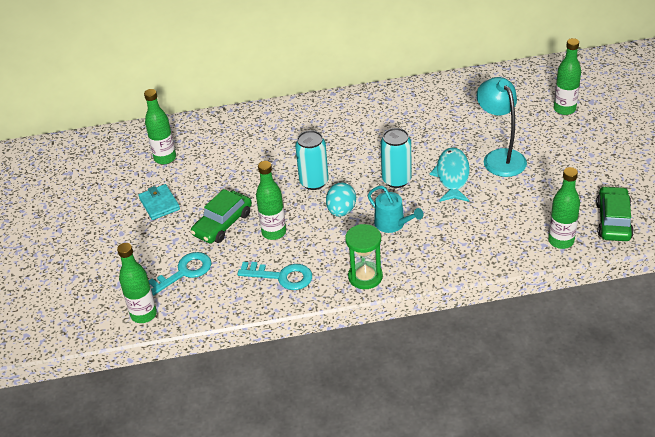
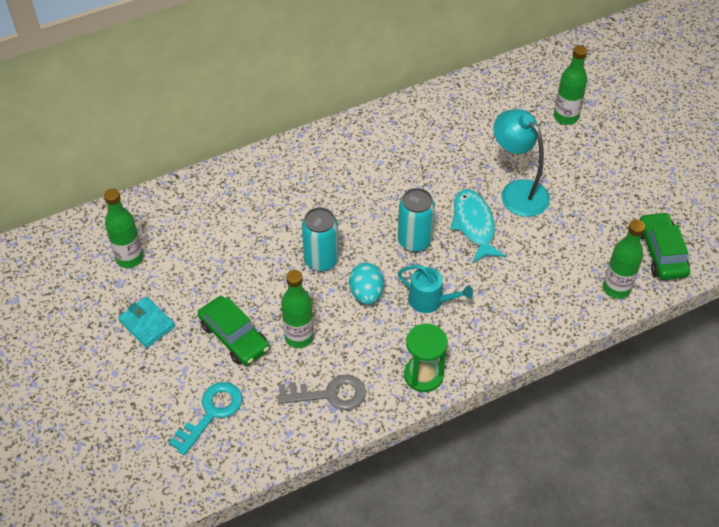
camera: 20 degrees left, 10 degrees up
green bottle [117,243,157,323] -> none
green car [191,189,252,243] -> green car turned 60 degrees counterclockwise [198,296,270,366]
turquoise key [238,262,312,290] -> grey key [277,375,366,410]

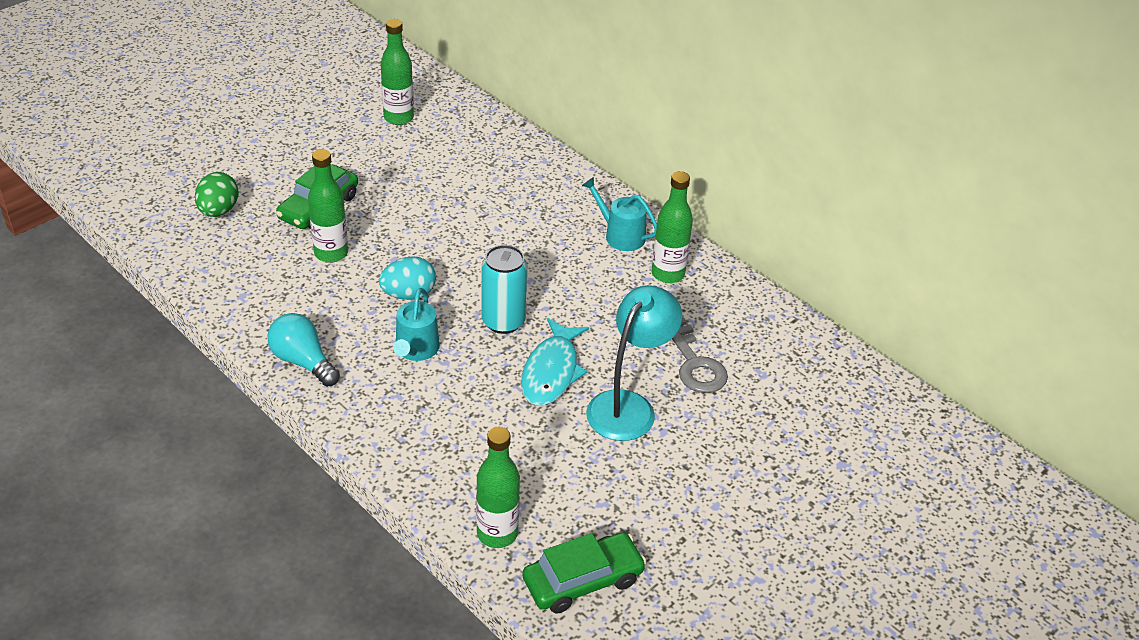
camera: 70 degrees right, 10 degrees down
turquoise wallet [118,297,175,348] -> none
turquoise key [169,382,242,455] -> green egg [195,172,239,217]
grey key [277,375,366,410] -> grey key moved to [672,317,728,393]
turquoise can [302,207,339,272] -> none
green hourglass [404,324,448,392] -> turquoise light bulb [267,313,340,387]
turquoise fish [450,189,505,263] -> turquoise fish turned 135 degrees clockwise [521,318,589,406]
green bottle [554,45,587,125] -> green bottle moved to [651,171,693,283]
none -> turquoise watering can [582,177,657,251]

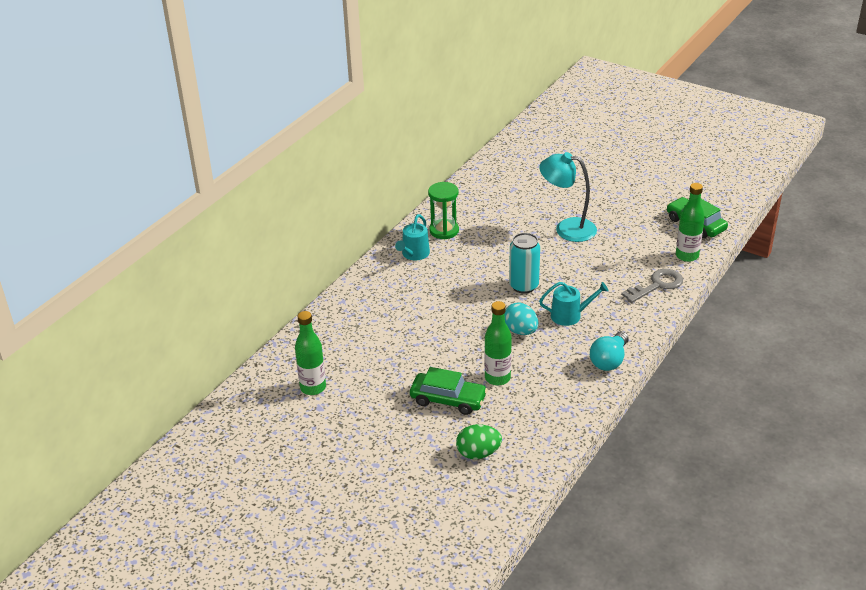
camera: 100 degrees left, 5 degrees down
turquoise fish [521,318,589,406] -> none
green bottle [651,171,693,283] -> green hourglass [428,182,459,239]
grey key [672,317,728,393] -> grey key moved to [621,269,683,303]

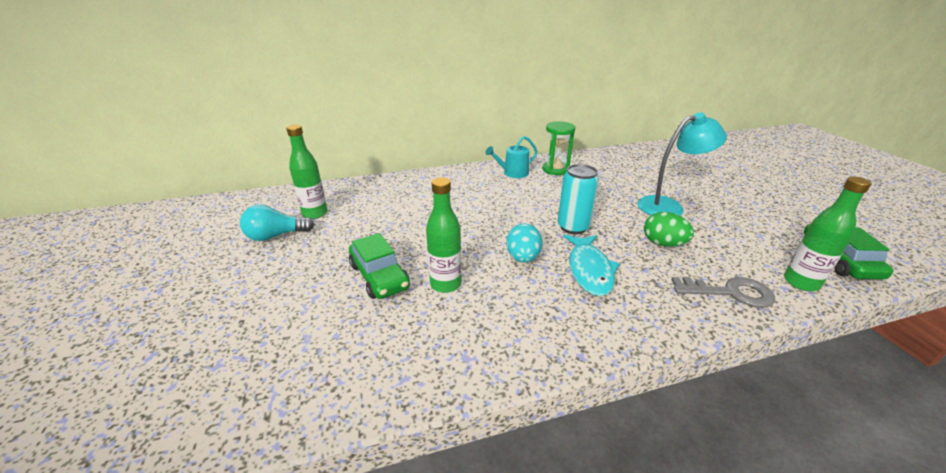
camera: 40 degrees right, 5 degrees down
green egg [456,424,502,459] -> green egg moved to [644,212,694,247]
turquoise lamp [539,152,597,242] -> turquoise lamp turned 105 degrees clockwise [637,112,727,216]
turquoise watering can [539,282,609,326] -> turquoise fish [563,235,620,296]
turquoise light bulb [590,331,629,371] -> turquoise light bulb moved to [240,205,315,241]

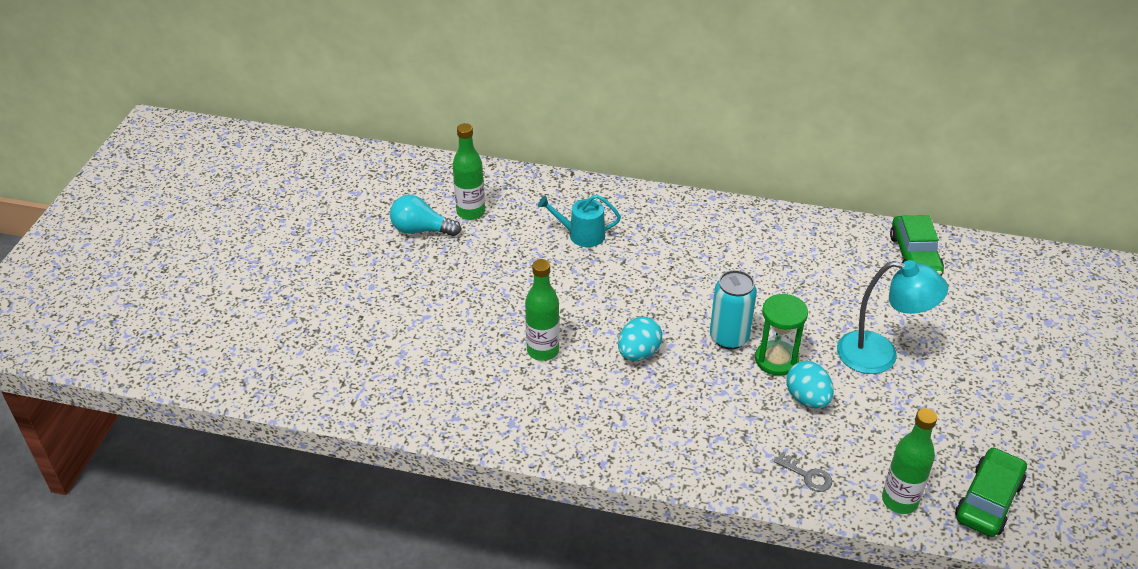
camera: 30 degrees right, 10 degrees up
green car [349,233,410,299] -> green car moved to [890,215,944,276]
turquoise watering can [485,136,538,178] -> turquoise watering can moved to [538,195,621,247]
green hourglass [542,121,575,175] -> green hourglass moved to [755,294,808,376]
turquoise fish [563,235,620,296] -> none
green egg [644,212,694,247] -> turquoise egg [786,361,834,408]
grey key [671,277,775,307] -> grey key [774,452,832,492], size x0.59

